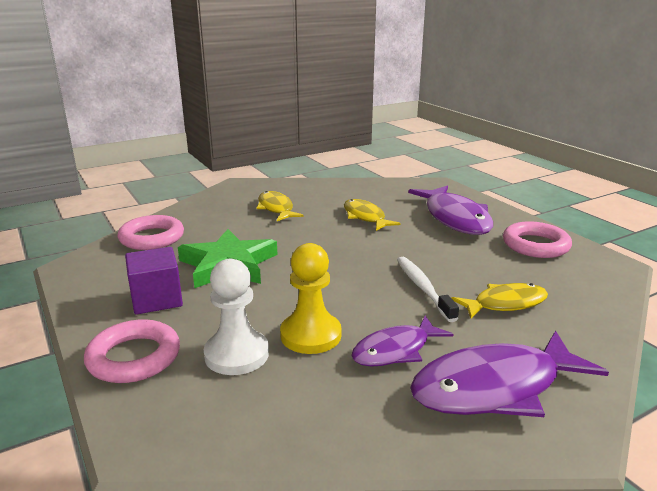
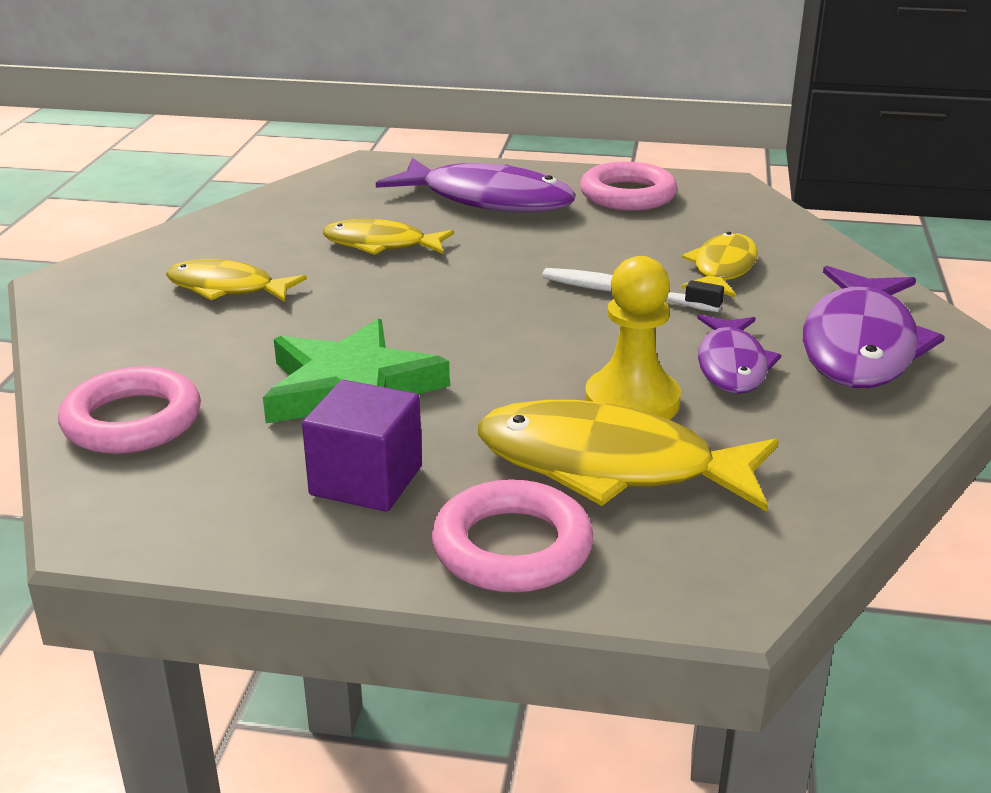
camera: 50 degrees left, 5 degrees up
white pawn [204,259,269,375] -> yellow fish [478,400,779,512]

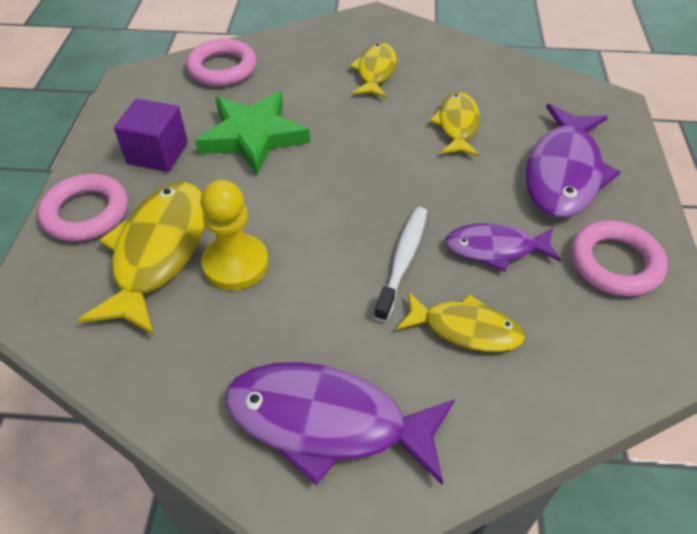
camera: 85 degrees right, 20 degrees up
purple fish [697,314,781,394] -> purple fish moved to [445,223,561,272]

